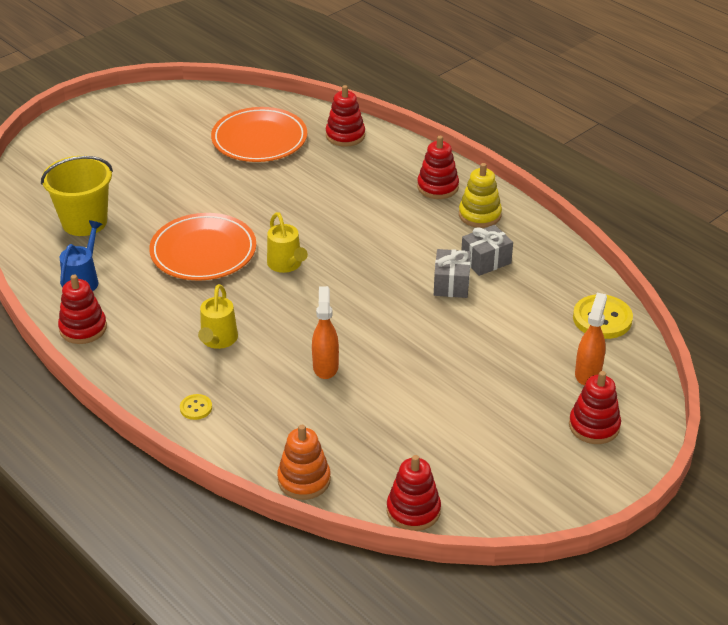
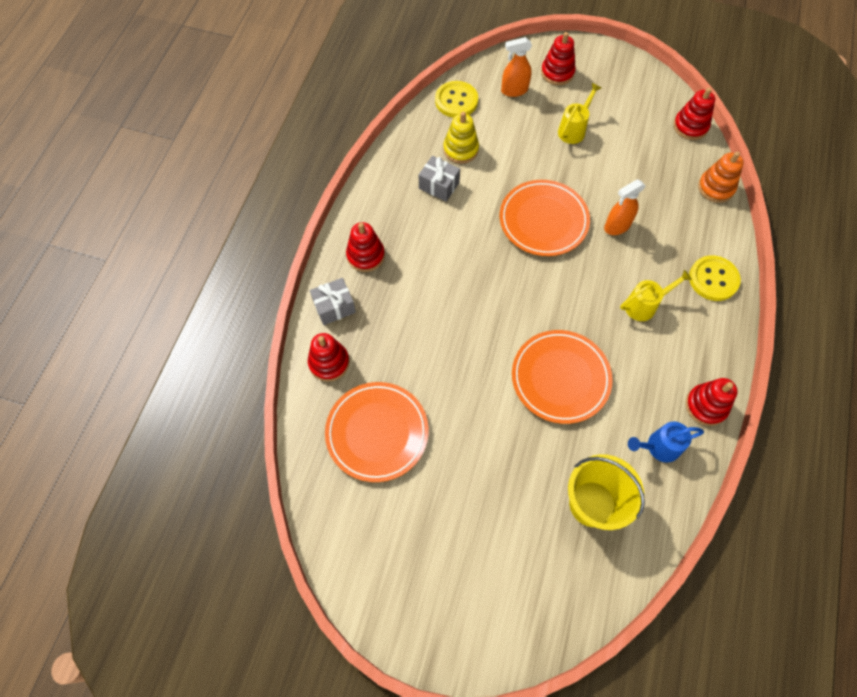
camera: 120 degrees left, 25 degrees up
yellow button [180,394,212,420] -> yellow button [689,255,741,301], size x1.96
yellow watering can [267,212,308,273] -> yellow watering can moved to [558,83,601,144]
grey gift [434,249,471,298] -> grey gift moved to [310,278,356,325]
yellow stacking toy [459,163,502,228] -> yellow stacking toy moved to [443,112,479,164]
none -> orange plate [500,180,590,256]

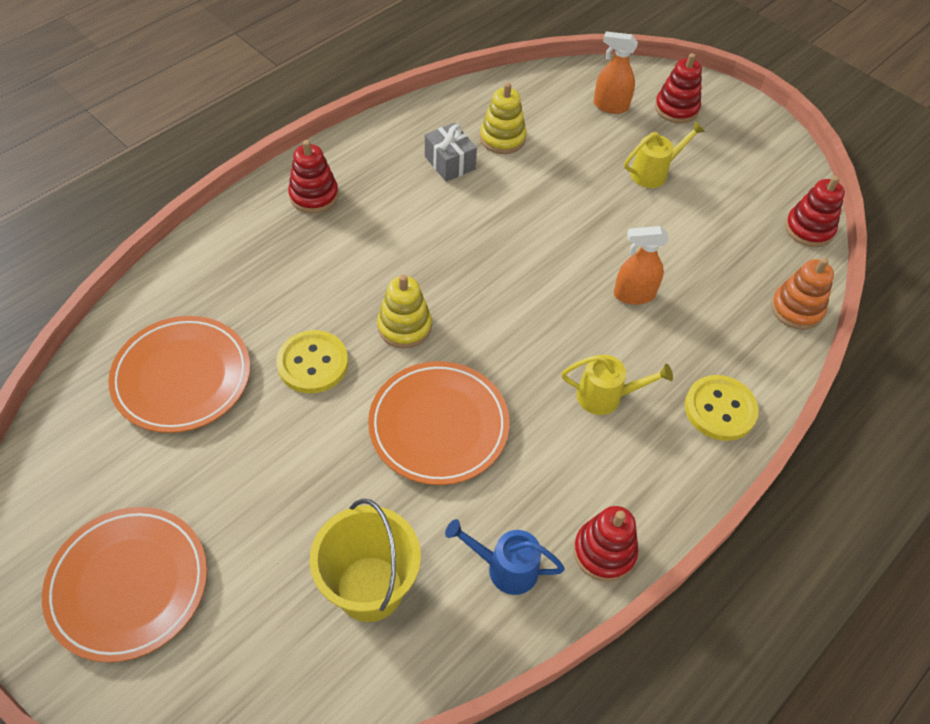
camera: 25 degrees right, 10 degrees down
red stacking toy [308,333,350,382] -> none
grey gift [310,278,356,325] -> none
yellow button [435,81,478,118] -> yellow button moved to [276,330,348,393]
orange plate [500,180,590,256] -> orange plate moved to [42,507,207,663]
none -> yellow stacking toy [377,275,432,348]

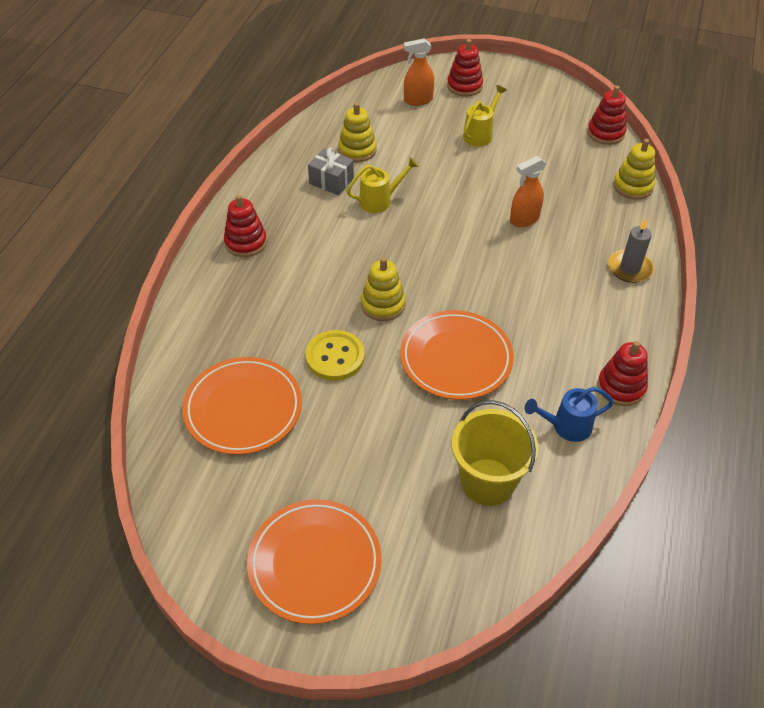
camera: 25 degrees left, 5 degrees down
yellow watering can [562,355,673,415] -> yellow watering can moved to [347,157,419,213]
yellow button [685,375,759,441] -> grey candle [608,218,654,283]
orange stacking toy [771,258,834,330] -> yellow stacking toy [613,139,655,200]

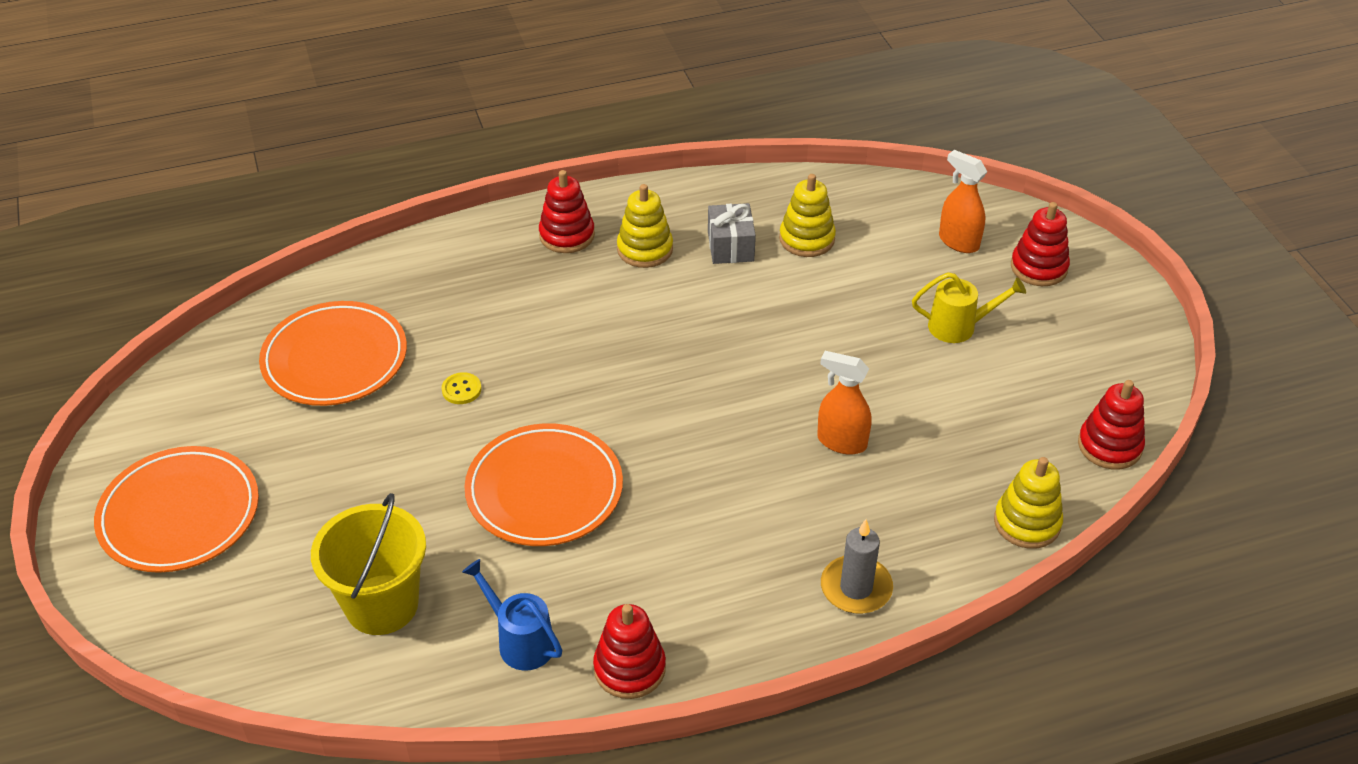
camera: 55 degrees right, 5 degrees down
yellow button [306,330,365,381] -> yellow button [442,372,481,404], size x0.51
yellow watering can [347,157,419,213] -> none
yellow stacking toy [361,257,406,321] -> yellow stacking toy moved to [617,184,673,268]

